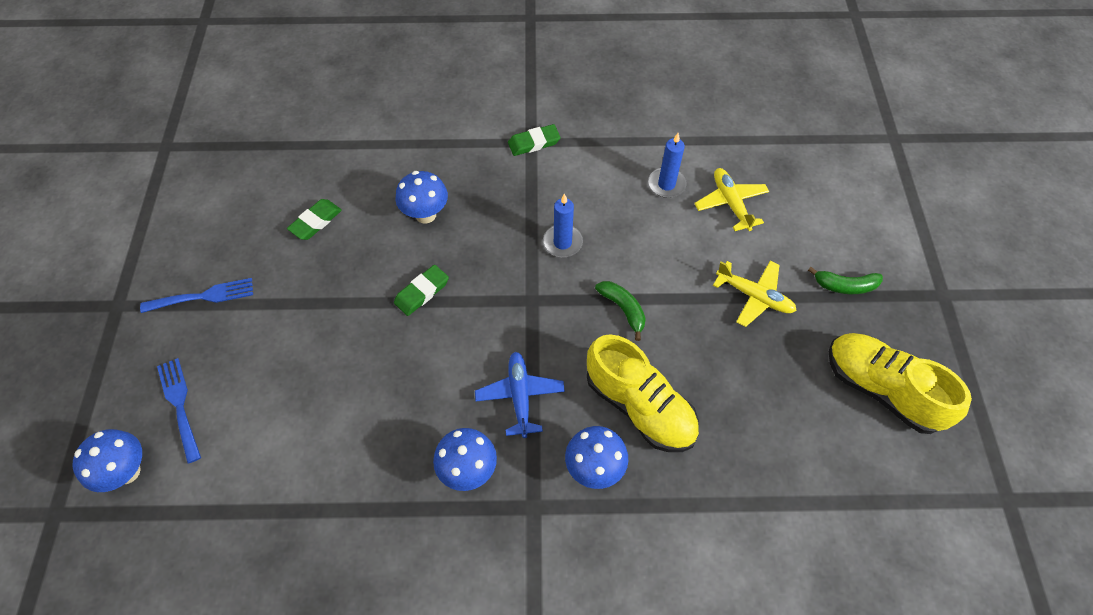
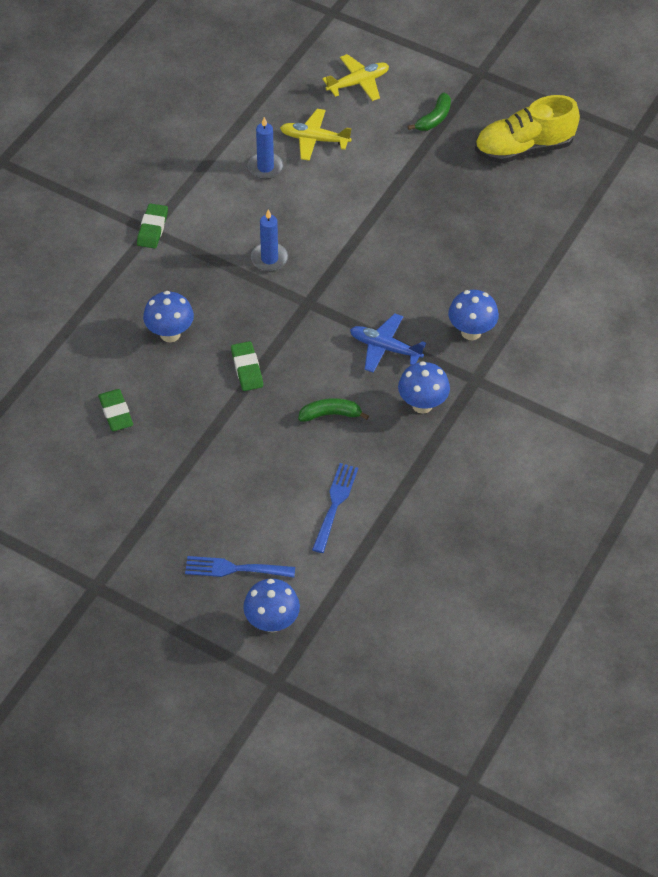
camera: 60 degrees left, 5 degrees down
blue fork [140,278,253,313] -> blue fork moved to [312,463,358,553]
yellow shoe [587,334,699,452] -> none
green banana [595,281,646,341] -> green banana moved to [298,398,369,422]
yellow plane [713,261,797,327] -> yellow plane moved to [322,54,389,101]

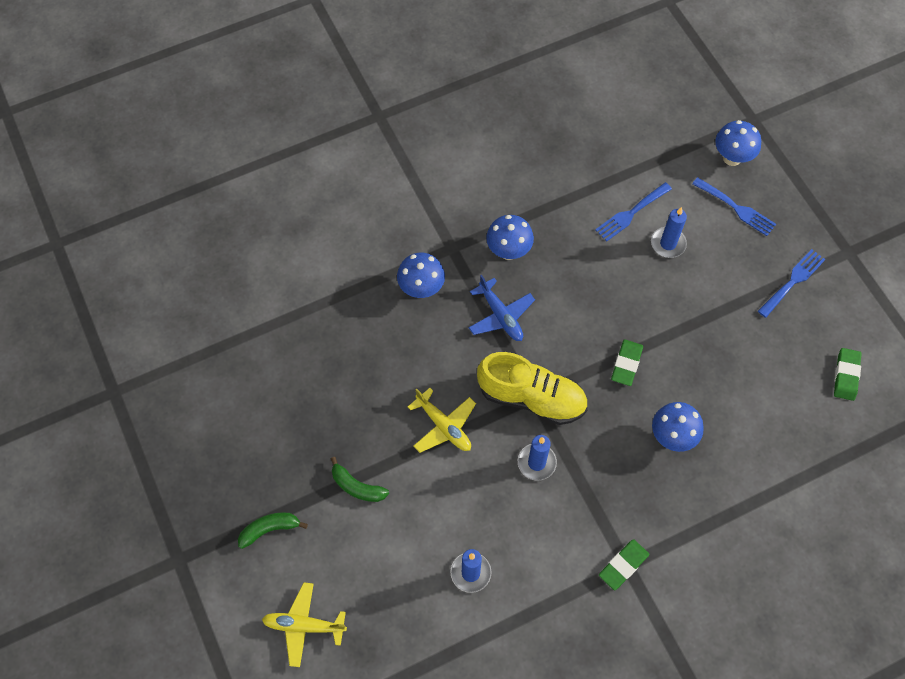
camera: 145 degrees left, 10 degrees up
green eraser [98,389,133,431] -> green eraser moved to [834,348,862,401]
yellow plane [280,109,352,161] -> yellow plane moved to [408,388,476,453]
green banana [298,398,369,422] -> green banana moved to [331,457,389,502]
yellow shoe [475,95,580,163] -> yellow shoe moved to [477,352,588,425]
none -> blue candle [651,207,687,258]
none -> blue fork [758,249,825,318]

